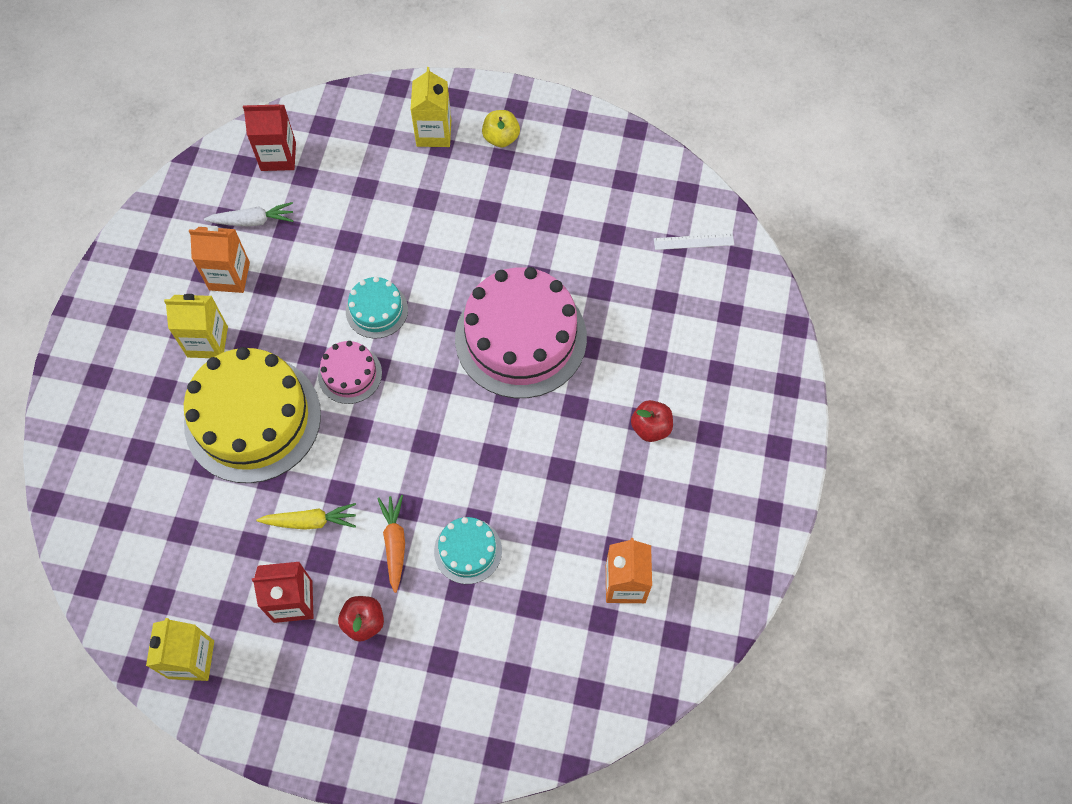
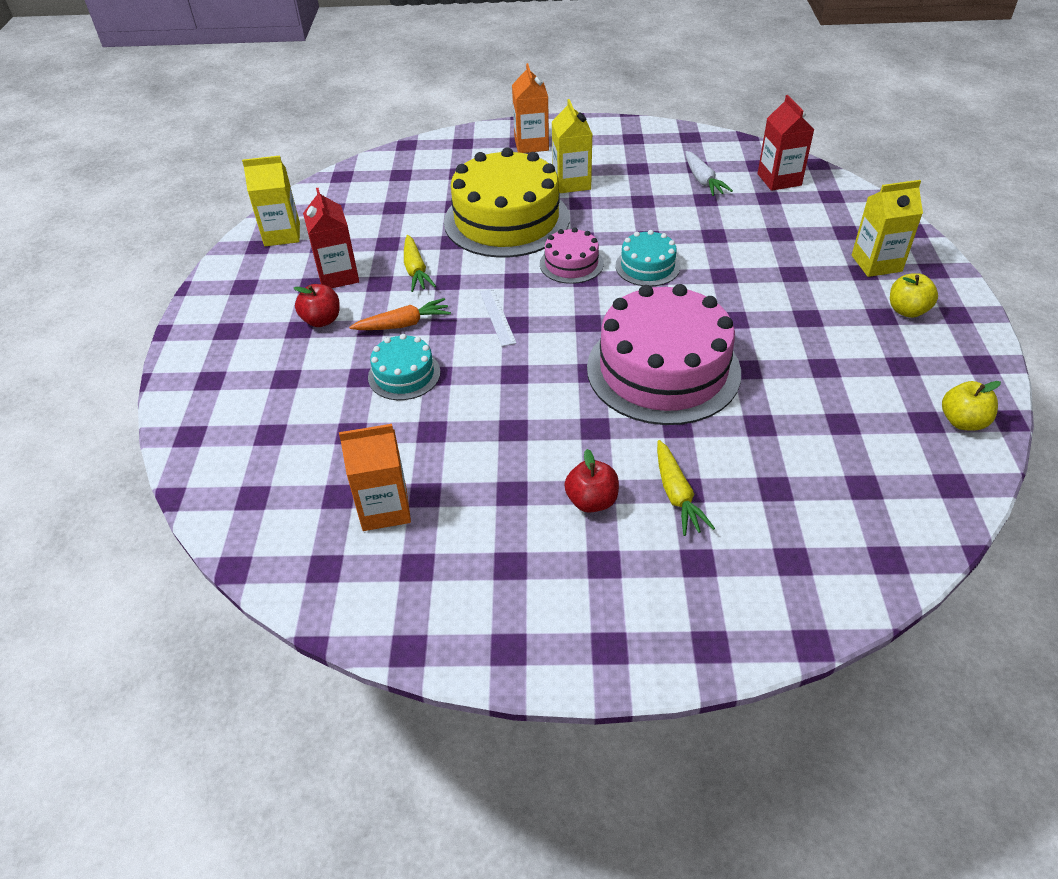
camera: 80 degrees right, 20 degrees down
orange carton [189,226,250,293] -> orange carton moved to [512,63,549,153]
white ruler [654,233,734,250] -> white ruler moved to [480,289,516,346]
none -> yellow carrot [657,440,715,536]
none -> yellow apple [942,381,1001,431]

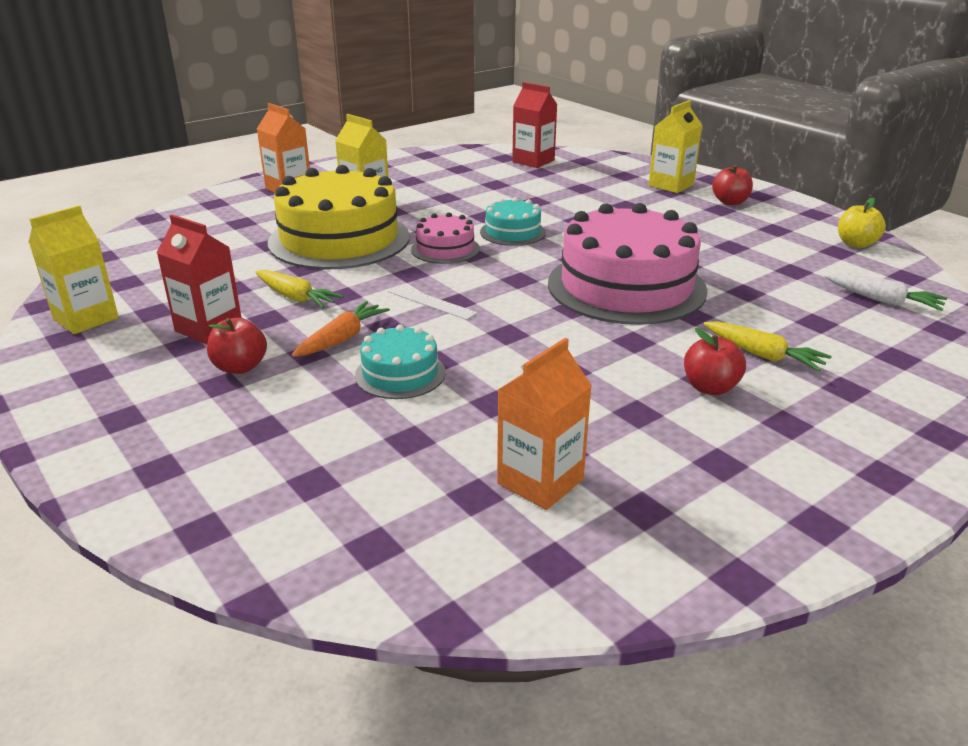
camera: 40 degrees left, 15 degrees down
white carrot [685,151,733,196] -> white carrot moved to [824,273,947,311]
yellow apple [890,273,938,318] -> red apple [712,165,753,205]

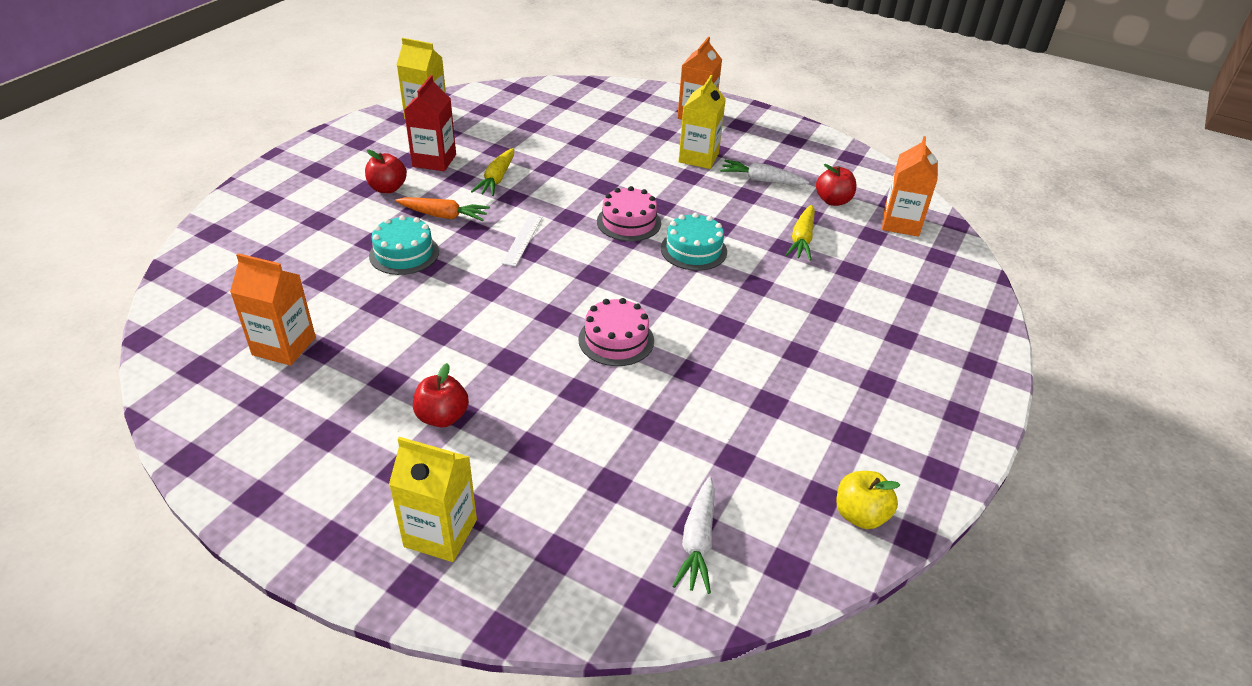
camera: 65 degrees right, 10 degrees up
yellow cake [268,165,410,270] -> none
red carton [512,82,557,168] -> orange carton [882,136,938,237]
pink cake [548,203,708,325] -> pink cake [578,298,654,366], size x0.48
yellow carton [649,100,703,193] -> yellow carton moved to [389,437,477,562]
yellow carrot [703,321,832,372] -> yellow carrot moved to [786,205,815,260]
red apple [712,165,753,205] -> red apple moved to [816,164,856,206]
none -> white carrot [720,160,809,185]

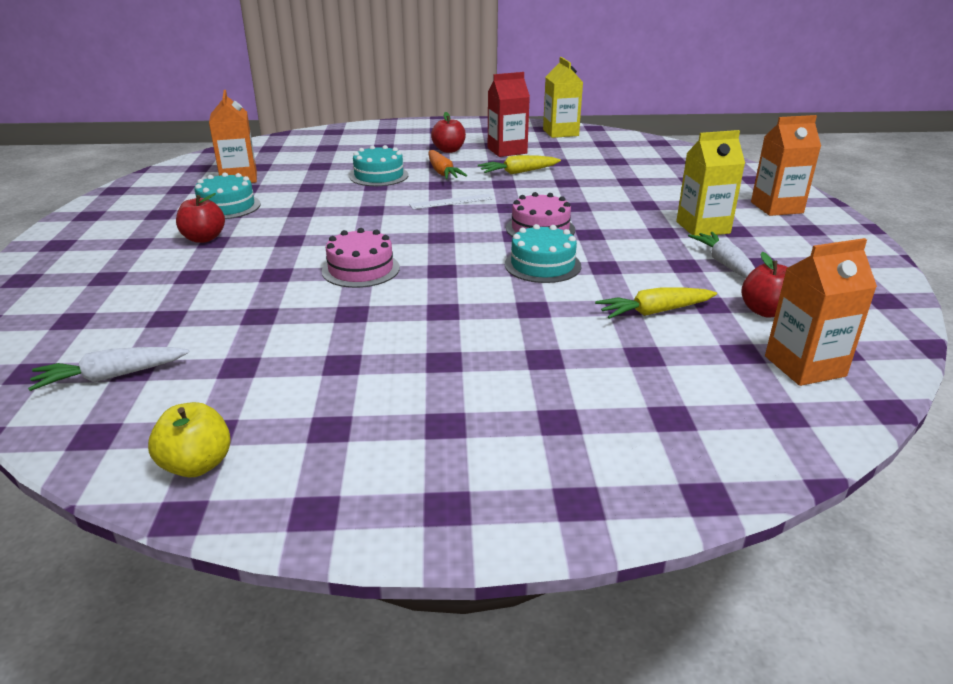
camera: 60 degrees right, 10 degrees down
yellow carton [389,437,477,562] -> none
none -> turquoise cake [194,172,261,219]

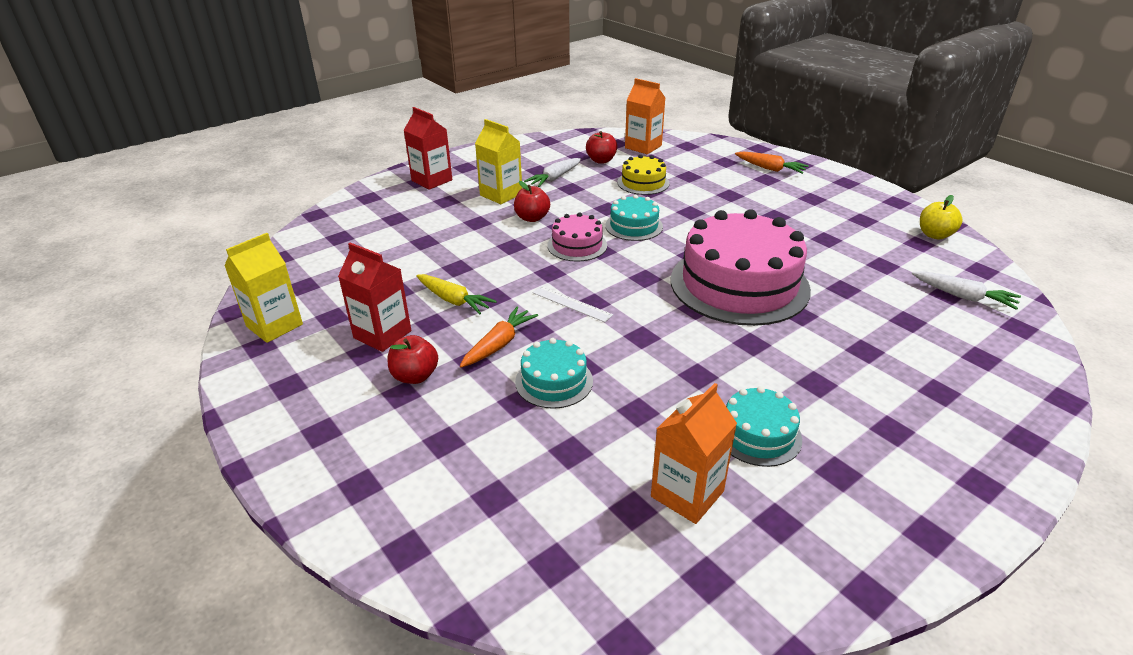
camera: 125 degrees left, 5 degrees up
red apple [176,193,225,243] -> red apple moved to [514,181,550,222]
pink cake [322,228,400,288] -> pink cake [671,209,811,326], size x2.09
yellow carrot [595,288,717,319] -> yellow cake [617,155,670,195]
orange carton [751,115,821,216] -> red carton [404,107,452,190]
none -> orange carrot [735,151,809,174]

